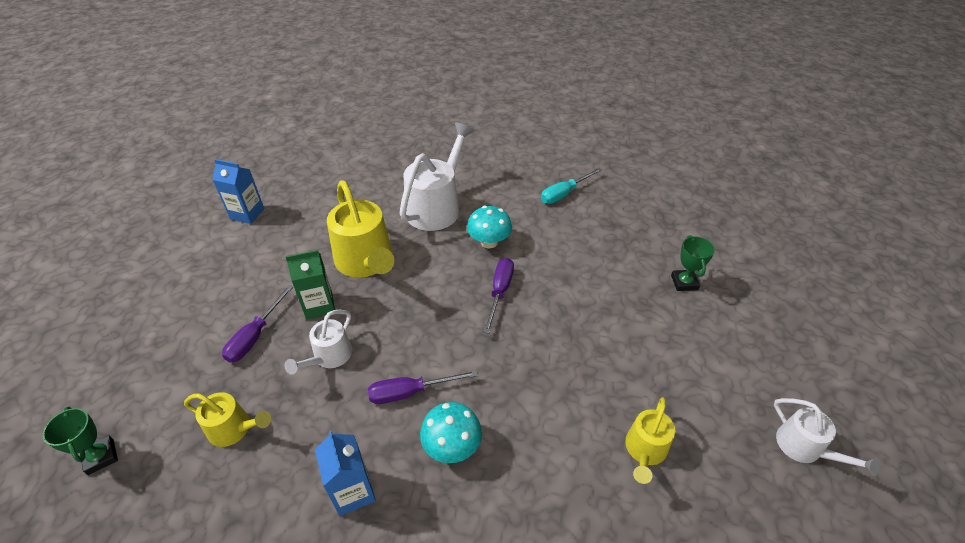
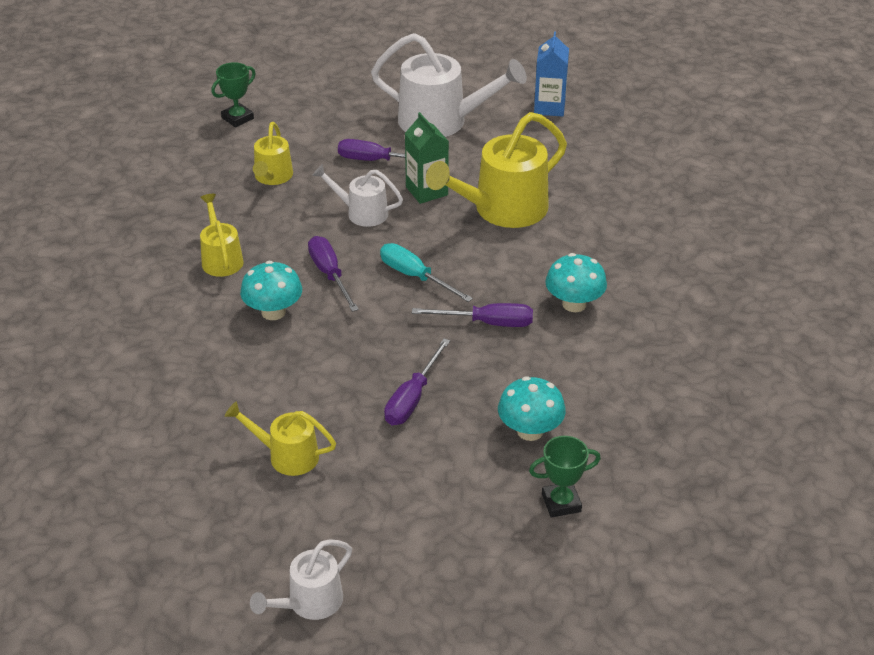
camera: 80 degrees right, 5 degrees down
blue carton [315,431,376,516] -> yellow watering can [200,194,244,277]
white watering can [399,123,474,231] -> white watering can moved to [371,33,527,137]
turquoise screwdriver [541,168,602,204] -> turquoise screwdriver moved to [380,243,473,302]
none -> purple screwdriver [384,338,450,425]
none -> turquoise mushroom [498,376,566,441]

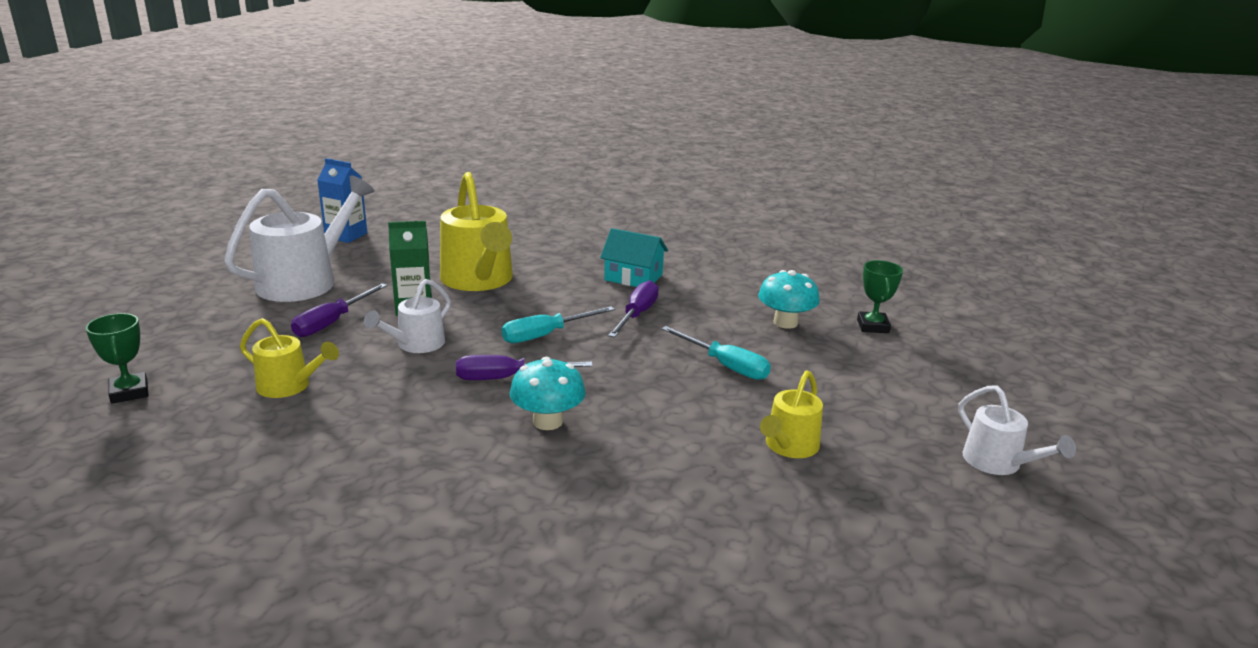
camera: 75 degrees left, 15 degrees down
yellow watering can [200,194,244,277] -> none
purple screwdriver [384,338,450,425] -> turquoise screwdriver [661,326,771,380]
turquoise mushroom [545,253,607,312] -> turquoise house [600,228,668,287]

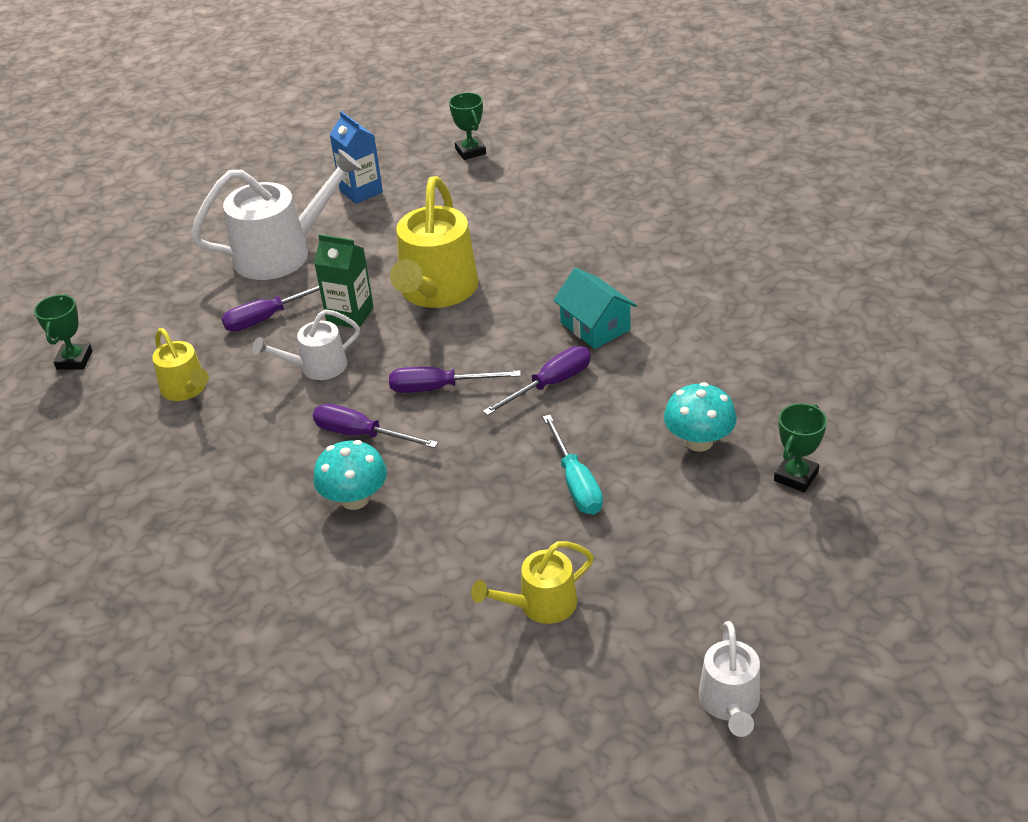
camera: 35 degrees right, 15 degrees up
turquoise screwdriver [502,306,615,343] -> purple screwdriver [389,367,521,393]
none -> green trophy [449,92,486,160]

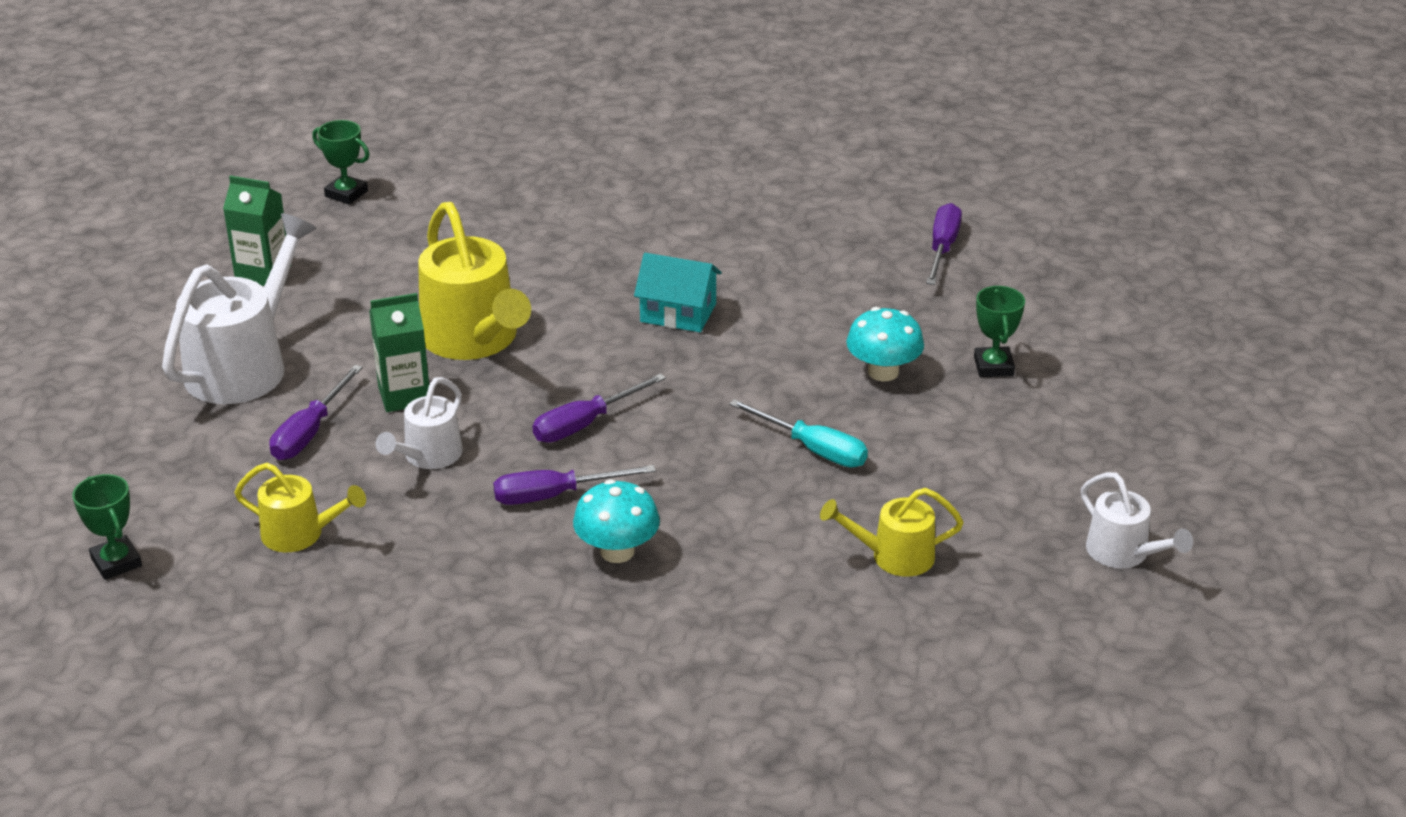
camera: 40 degrees left, 5 degrees down
blue carton [330,111,383,204] -> green carton [223,175,291,286]
yellow watering can [471,541,594,624] -> yellow watering can turned 60 degrees clockwise [820,488,964,577]
purple screwdriver [483,346,591,416] -> purple screwdriver moved to [926,203,962,285]

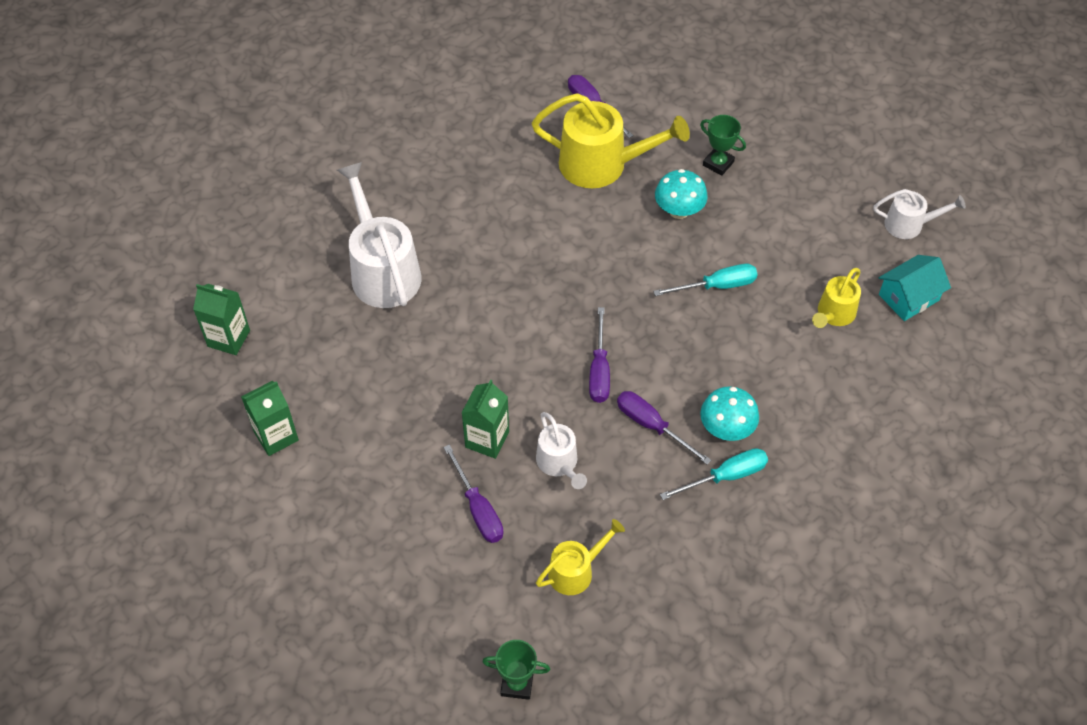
camera: 50 degrees left, 20 degrees up
white watering can [162,213,317,404] -> white watering can moved to [337,162,421,308]
green trophy [312,120,370,205] -> green carton [193,284,250,355]
yellow watering can [418,202,531,360] -> yellow watering can moved to [532,93,690,188]
purple screwdriver [493,465,656,505] -> purple screwdriver turned 105 degrees clockwise [617,391,711,465]
turquoise house [634,253,722,332] -> turquoise house moved to [879,255,951,321]
none -> turquoise screwdriver [660,448,768,500]

